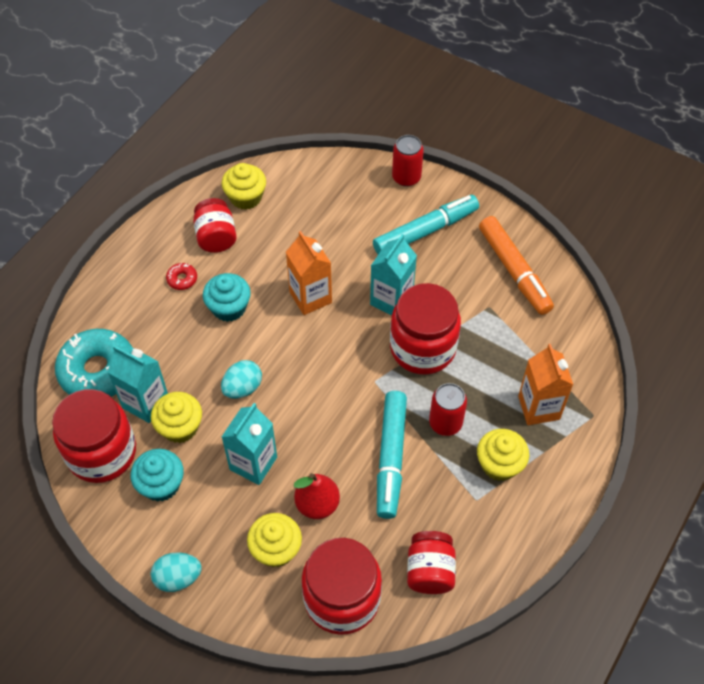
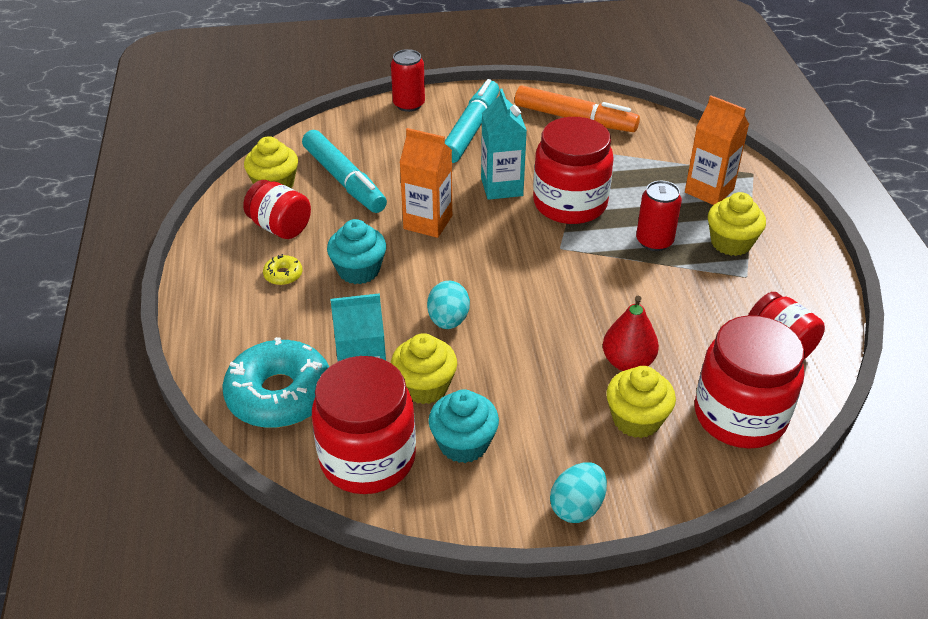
camera: 40 degrees left, 15 degrees down
red donut [166,263,197,290] -> yellow donut [263,254,302,285]
turquoise carton [222,403,277,485] -> none
turquoise marker [377,391,407,519] -> turquoise marker moved to [302,130,387,213]

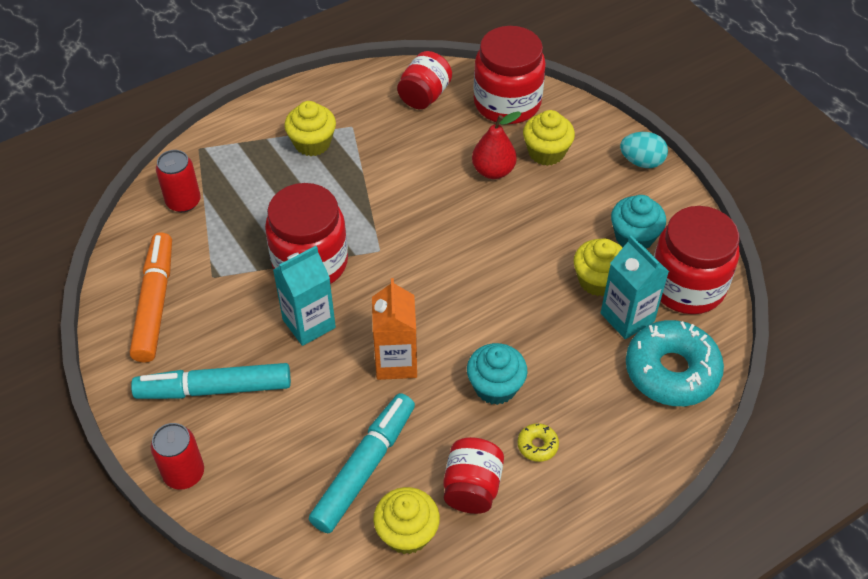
camera: 115 degrees left, 10 degrees up
turquoise egg [427,281,470,329] -> none
red can [636,181,682,251] -> red can moved to [156,150,201,212]
orange carton [685,96,749,205] -> none

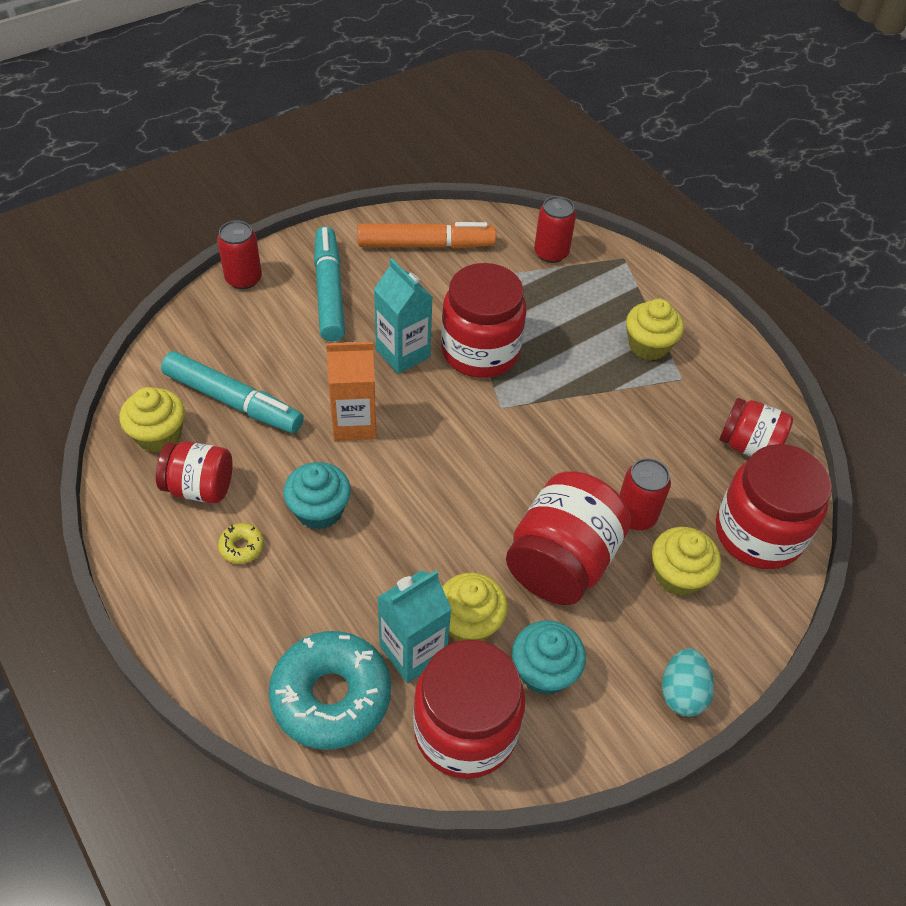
camera: 85 degrees right, 0 degrees up
red pear [472,111,521,179] -> red can [619,458,671,530]
none -> red jar [506,471,631,605]

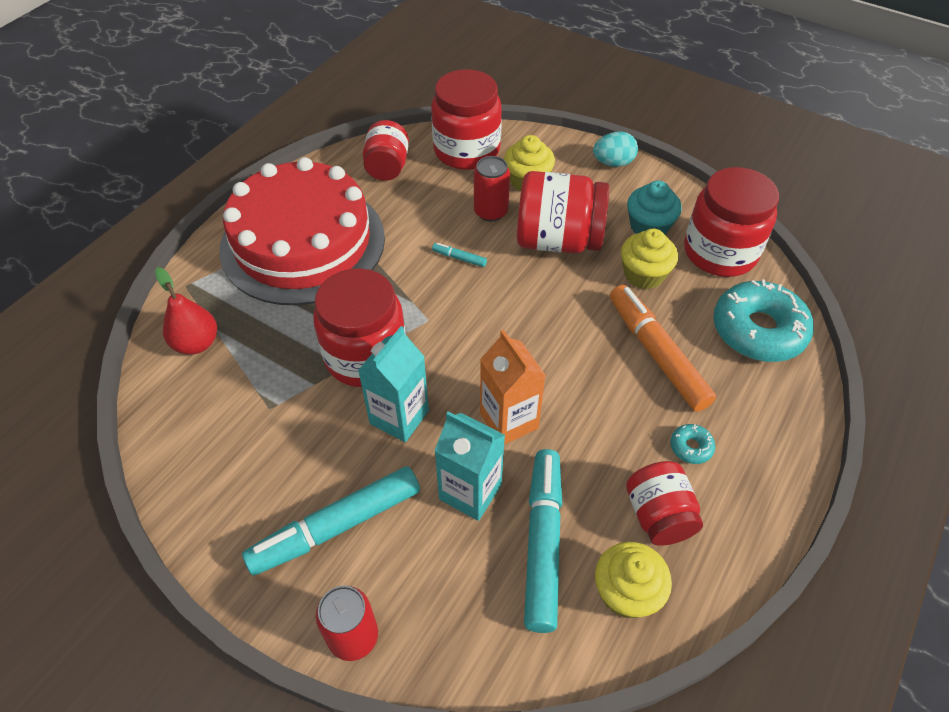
camera: 110 degrees left, 0 degrees up
yellow donut [218,523,264,564] -> turquoise donut [670,424,715,464]
turquoise cupcake [283,462,351,530] -> none
orange marker [358,222,496,249] -> orange marker moved to [610,285,716,412]
turquoise carton [377,570,451,683] -> turquoise carton moved to [434,412,505,521]
red can [534,196,576,263] -> red pear [155,267,217,355]
yellow cupcake [626,299,684,360] -> red cake [219,157,385,305]
none -> turquoise marker [432,243,487,267]

